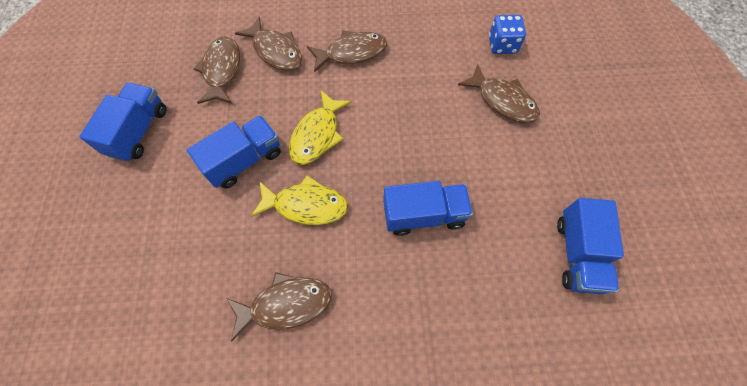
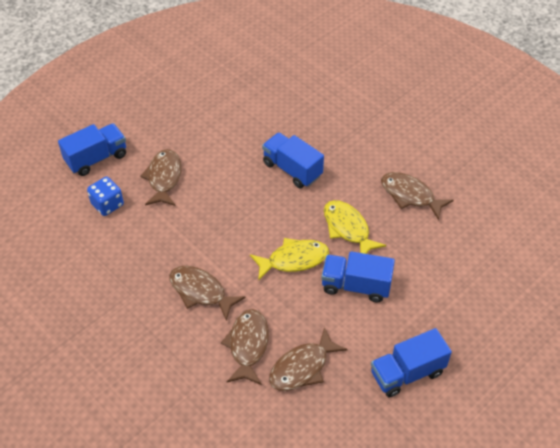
camera: 130 degrees left, 15 degrees down
blue truck [557,198,624,295] -> blue truck moved to [58,123,126,176]

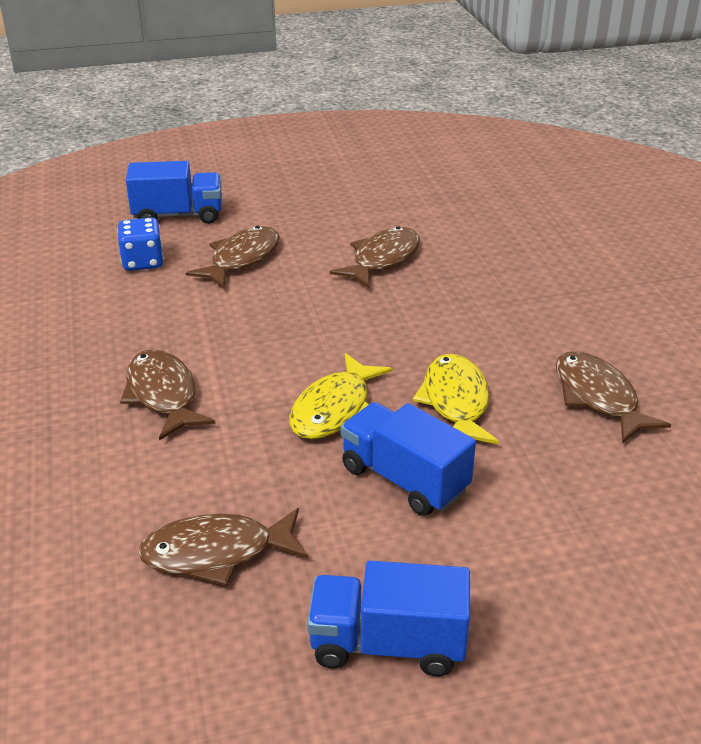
camera: 30 degrees right, 15 degrees down
brown fish [221,309,269,385] -> brown fish moved to [330,226,420,288]
yellow fish [250,238,329,281] -> yellow fish turned 105 degrees clockwise [289,353,392,439]
blue truck [262,133,324,188] -> none

